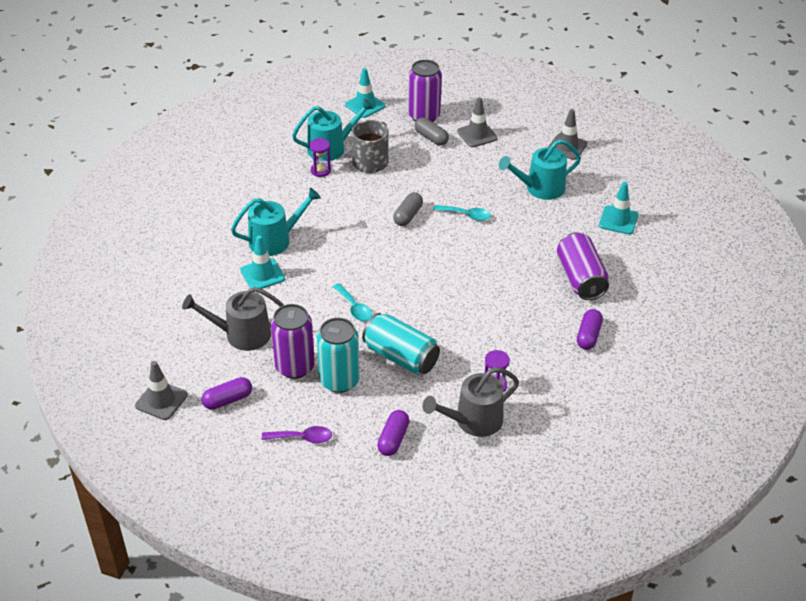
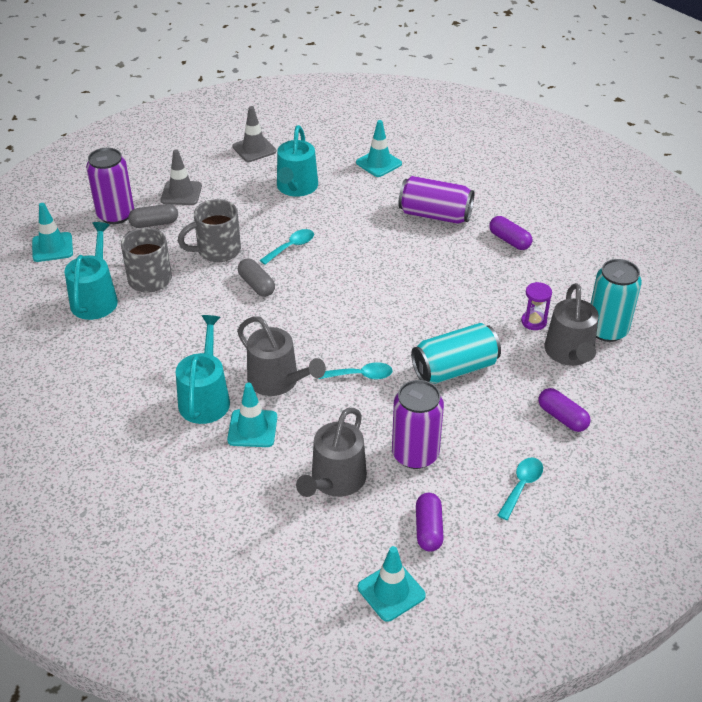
camera: 60 degrees left, 0 degrees up
grey traffic cone [135,361,188,420] -> turquoise traffic cone [358,546,426,622]
purple spoon [262,426,332,443] -> turquoise spoon [497,458,543,520]
purple hourglass [309,138,331,177] -> none
turquoise can [317,318,360,393] -> turquoise can moved to [591,259,642,342]
none -> grey mug [178,199,241,262]
none -> grey watering can [237,316,326,396]

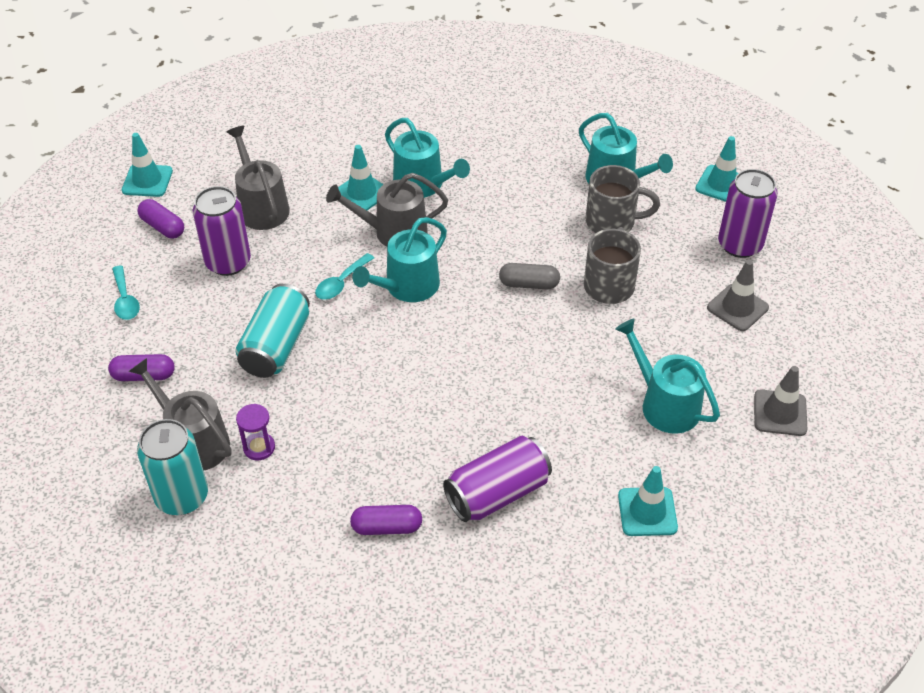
camera: 130 degrees right, 5 degrees up
grey capsule [128,204,178,228] -> none
turquoise spoon [260,229,314,264] -> none
none -> turquoise watering can [352,217,447,302]

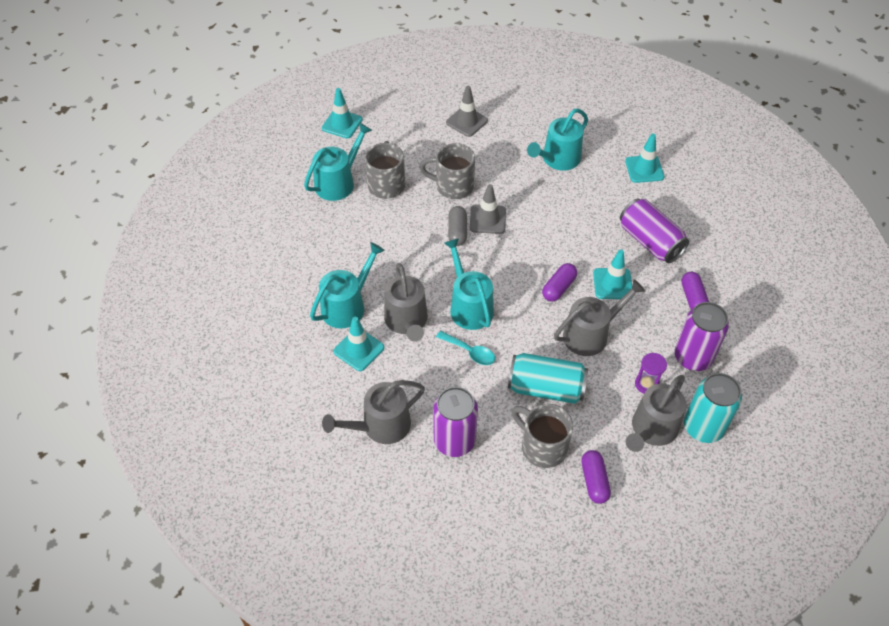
camera: 95 degrees left, 5 degrees up
turquoise spoon [112,265,140,320] -> none
turquoise traffic cone [122,133,173,197] -> turquoise traffic cone moved to [593,250,632,299]
purple capsule [137,199,184,239] -> purple capsule moved to [542,263,577,302]
turquoise watering can [352,217,447,302] -> turquoise watering can turned 150 degrees counterclockwise [444,238,494,330]
purple can [718,169,778,258] -> purple can moved to [674,302,729,371]
grey traffic cone [754,366,807,436] -> grey traffic cone moved to [470,184,506,234]
none -> grey mug [512,404,573,468]
none -> grey watering can [554,279,645,356]

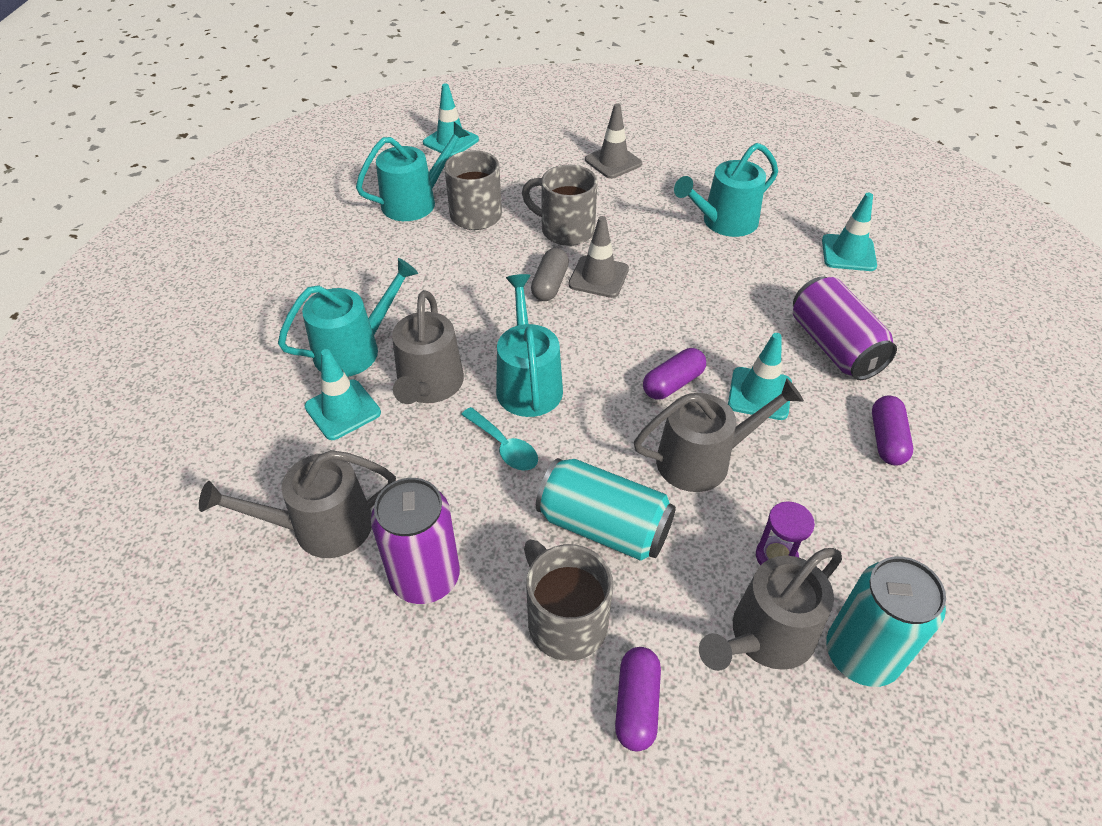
camera: 15 degrees right, 5 degrees down
purple can [674,302,729,371] -> none

